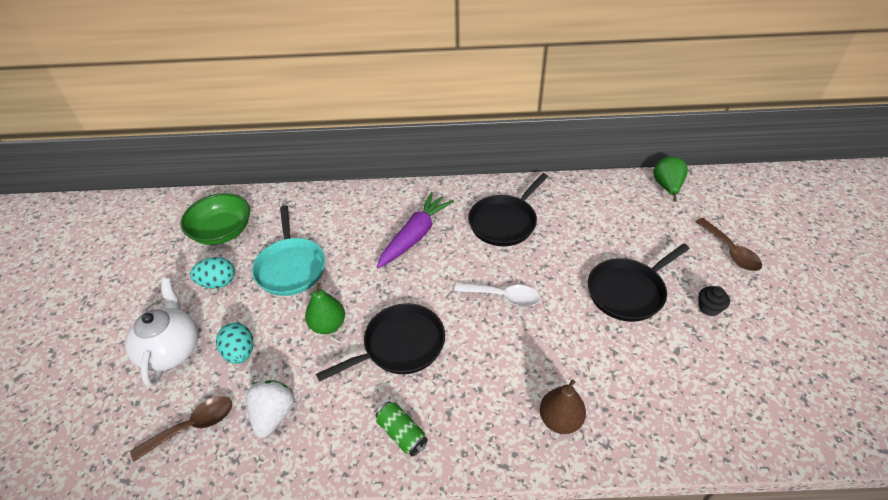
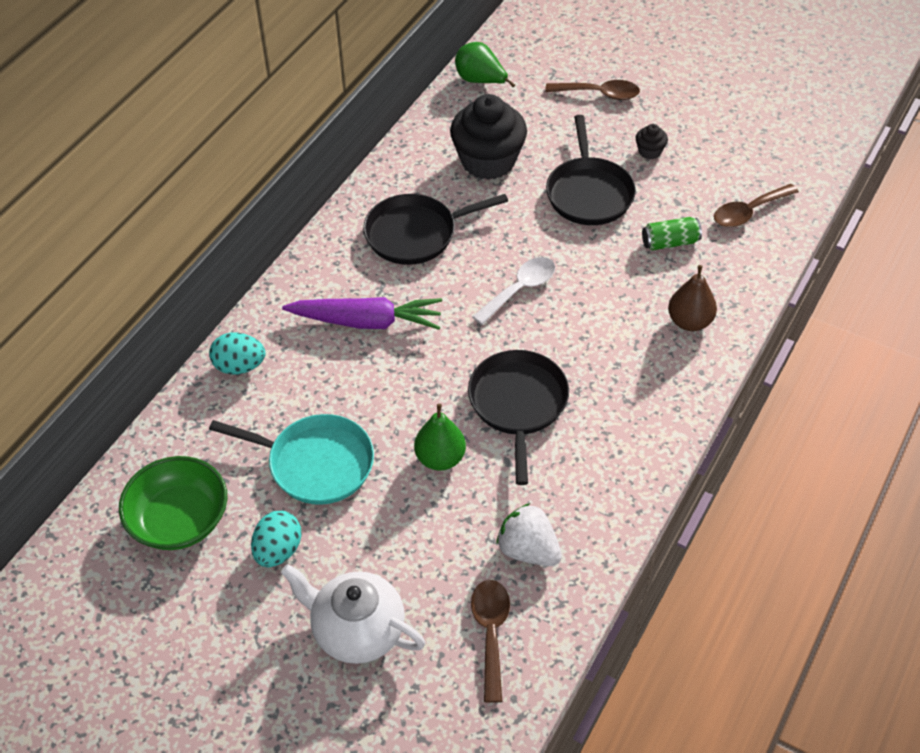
camera: 60 degrees left, 5 degrees up
turquoise egg [216,323,253,364] -> turquoise egg moved to [209,332,266,374]
green can [376,401,428,456] -> green can moved to [642,217,702,250]
purple carrot [377,192,454,268] -> purple carrot turned 120 degrees clockwise [282,297,442,330]
black pan [468,173,548,246] -> black pan turned 90 degrees clockwise [363,194,508,265]
none -> black cupcake [450,94,527,180]
none -> brown spoon [714,184,799,227]

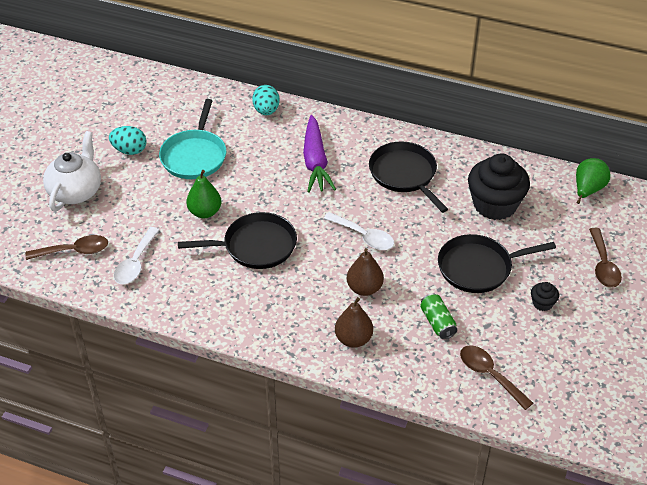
camera: 80 degrees right, 5 degrees down
green bowl [119,456,227,550] -> none
white strawberry [497,503,562,566] -> white spoon [114,227,160,284]
none -> brown pear [347,248,384,296]

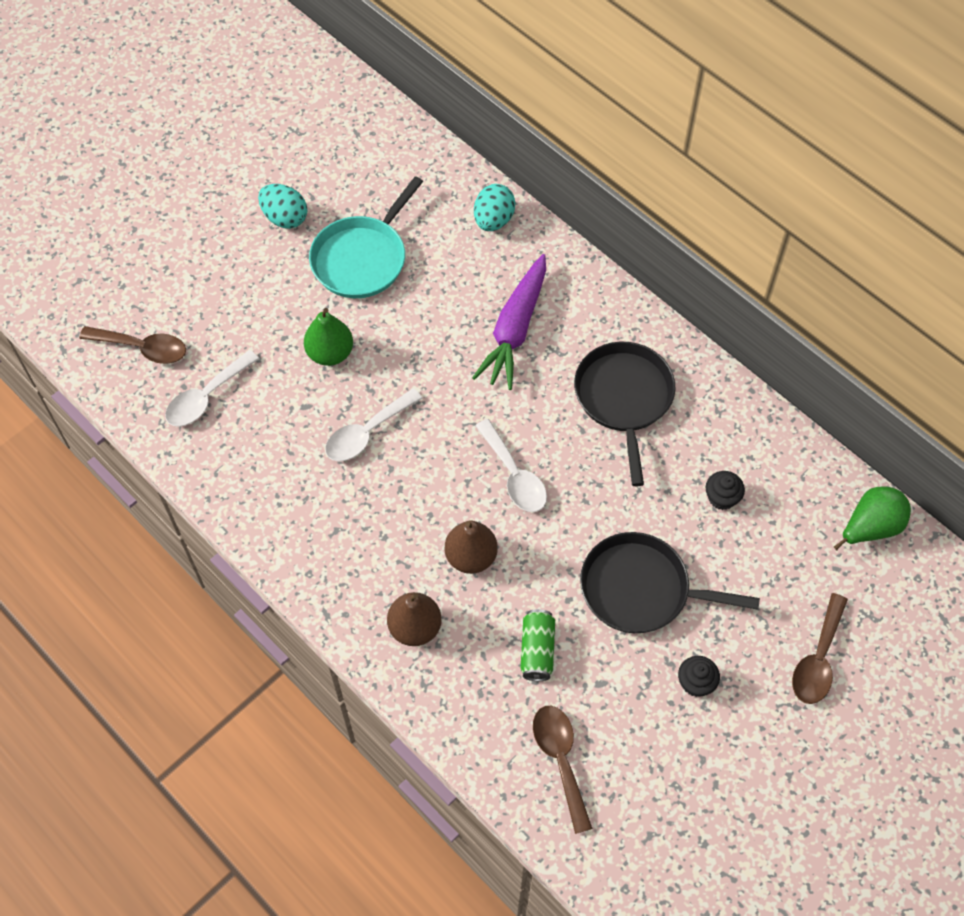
camera: 25 degrees right, 15 degrees up
white teapot [43,131,101,211] -> none
black pan [178,212,297,269] -> white spoon [325,388,423,461]
black cupcake [468,153,530,220] -> black cupcake [706,471,745,510], size x0.43

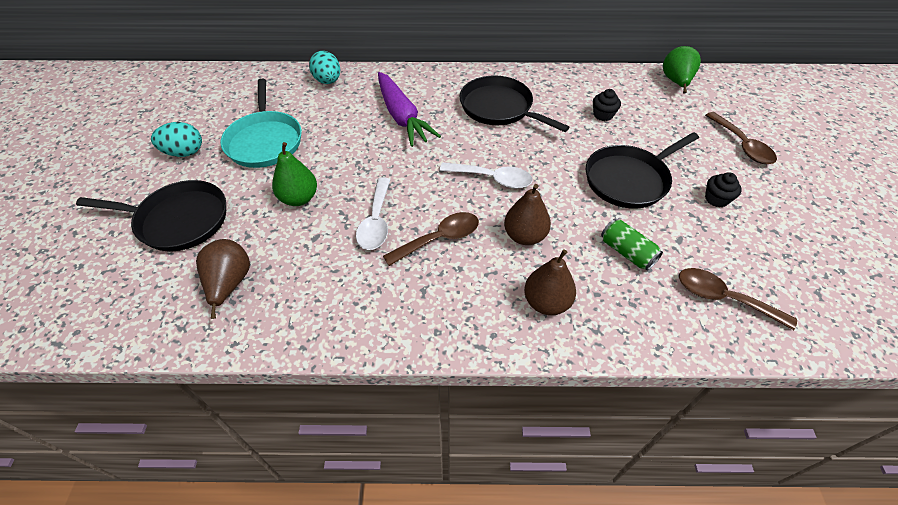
camera: 45 degrees left, 10 degrees down
brown spoon [79,326,186,364] -> brown spoon moved to [383,212,479,266]
white spoon [165,350,259,427] -> brown pear [196,239,250,319]
none -> black pan [76,180,226,251]

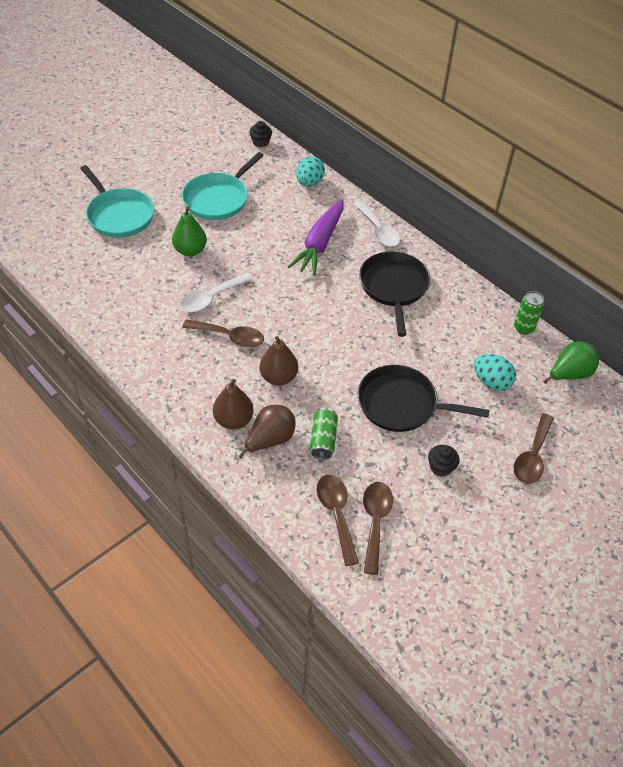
camera: 45 degrees right, 0 degrees up
black pan [76,180,226,251] -> turquoise pan [80,165,154,237]
turquoise egg [151,122,202,157] -> turquoise egg moved to [474,354,516,391]
brown pear [196,239,250,319] -> brown pear moved to [238,405,296,459]
white spoon [439,162,533,189] -> white spoon moved to [354,201,400,247]
black cupcake [593,89,621,121] -> black cupcake moved to [249,121,272,147]
none -> brown spoon [363,482,393,575]
none -> green can [514,291,544,334]

